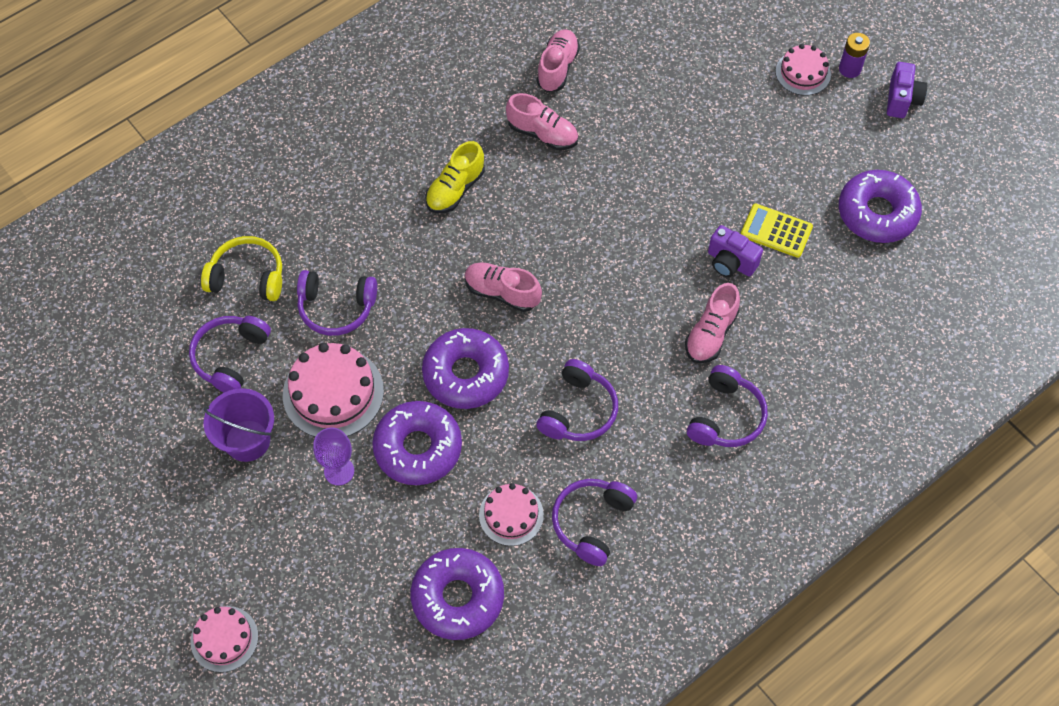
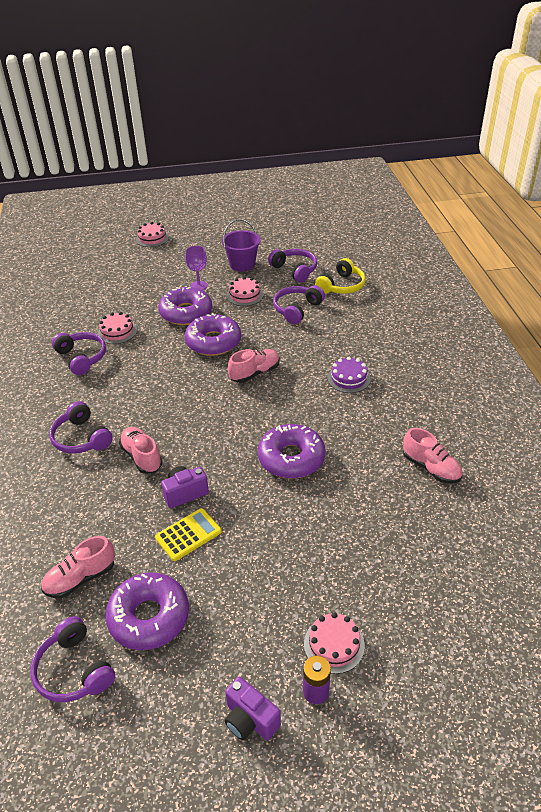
camera: 120 degrees right, 20 degrees down
pink cake [283,343,384,437] -> pink cake [227,276,263,306], size x0.61
purple donut [411,548,504,640] -> purple donut moved to [258,424,325,479]
yellow shoe [425,141,485,213] -> purple cake [328,357,371,393]
pink shoe [506,93,578,150] -> pink shoe moved to [41,536,115,598]
purple headphones [536,359,618,441] -> purple headphones moved to [30,616,115,702]

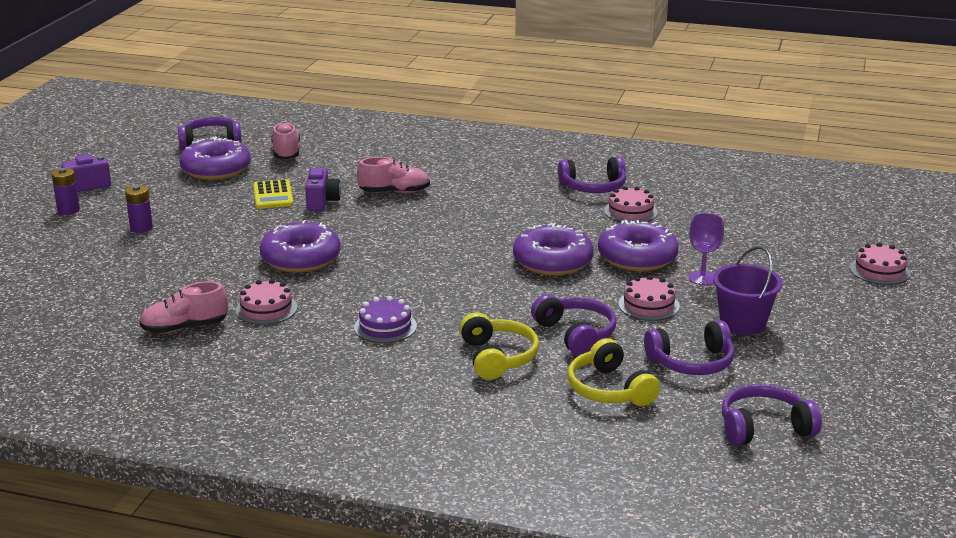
camera: 115 degrees right, 15 degrees down
purple headphones [49,401,113,453] -> purple headphones moved to [722,384,822,445]
pink shoe [228,349,280,383] -> none
pink cake [304,612,365,674] -> pink cake moved to [235,279,298,325]
none -> purple battery [125,185,153,233]
none -> yellow headphones [460,312,539,380]

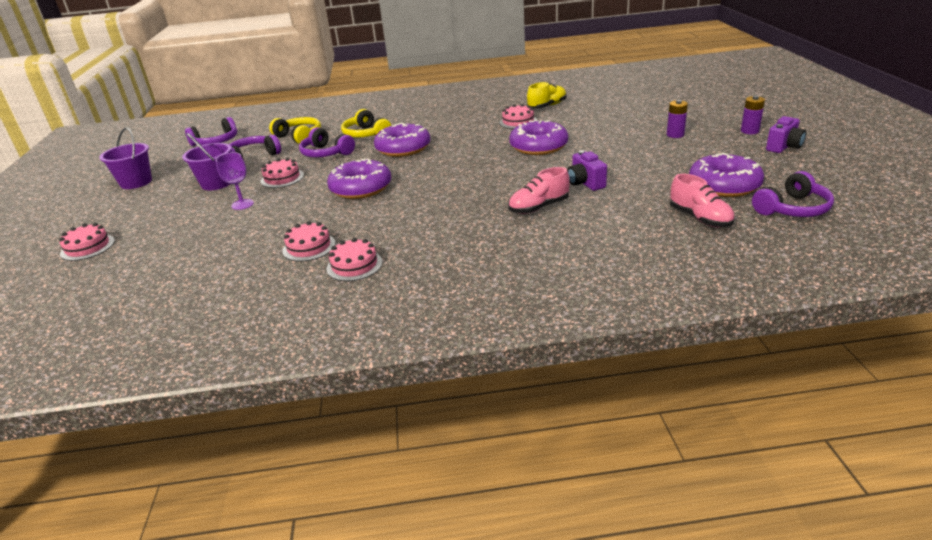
camera: 160 degrees right, 5 degrees up
pink shoe [140,281,228,334] -> yellow shoe [527,82,567,109]
yellow calculator [253,179,294,209] -> none
purple cake [354,296,417,343] -> none
purple headphones [558,157,626,193] -> pink cake [327,238,382,281]
purple donut [598,220,679,271] -> purple donut moved to [374,123,430,157]
none -> purple bucket [99,127,152,189]

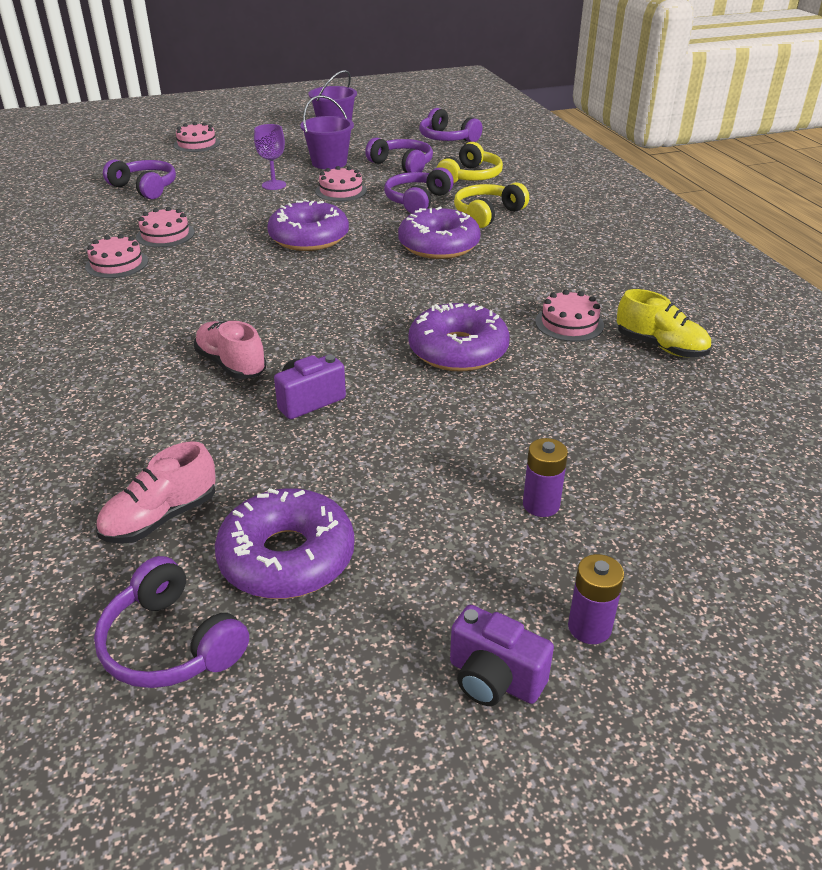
camera: 75 degrees right, 5 degrees up
none -> purple headphones [103,159,176,199]

